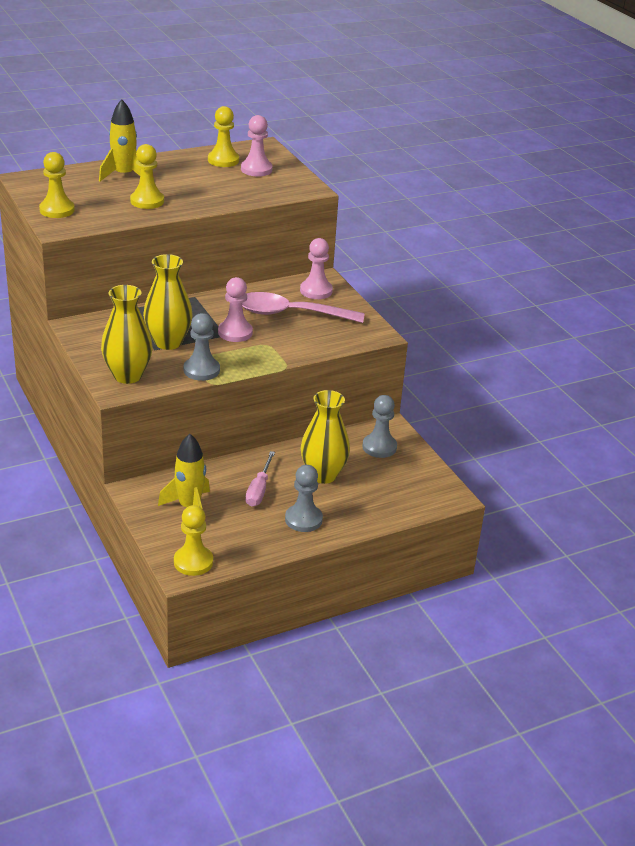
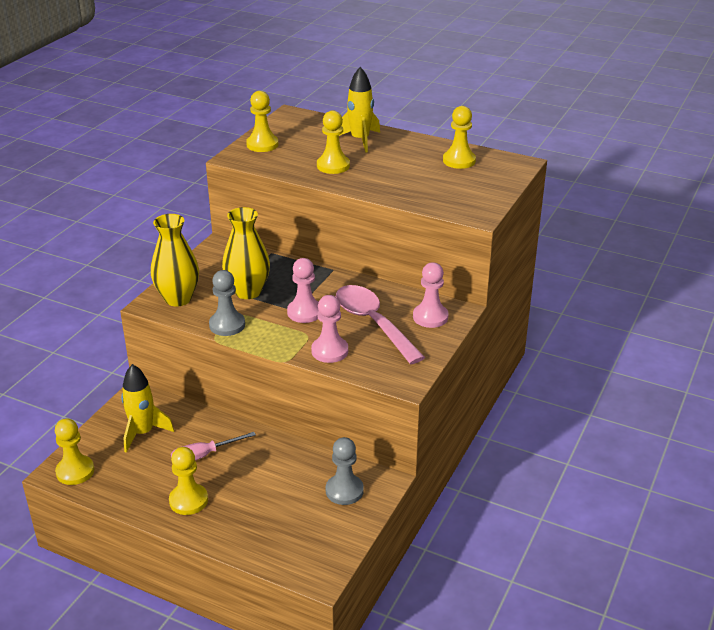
camera: 55 degrees right, 0 degrees up
pink pawn [241,115,273,176] -> pink pawn moved to [311,295,348,363]
grey pawn [285,465,323,532] -> yellow pawn [169,447,208,515]
yellow vase [301,390,350,484] -> none

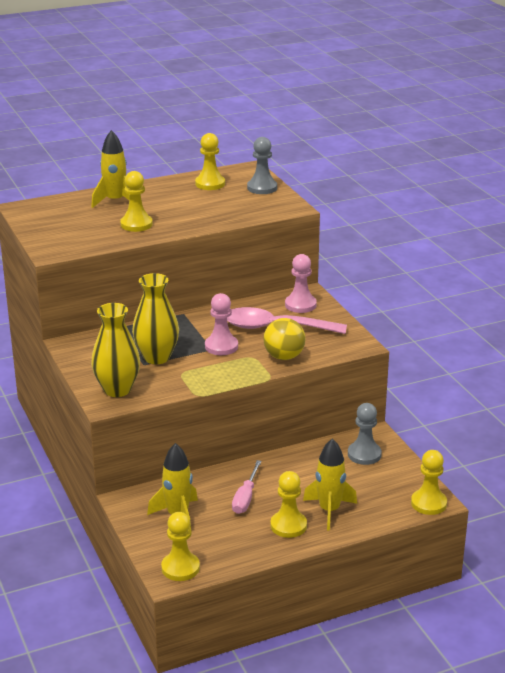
camera: 50 degrees left, 5 degrees down
grey pawn [209,270,245,336] -> grey pawn moved to [247,137,277,194]
yellow pawn [246,91,278,152] -> yellow pawn moved to [411,450,447,515]
pink pawn [311,295,348,363] -> yellow ball [263,318,306,360]
none -> yellow rocket [303,438,357,531]

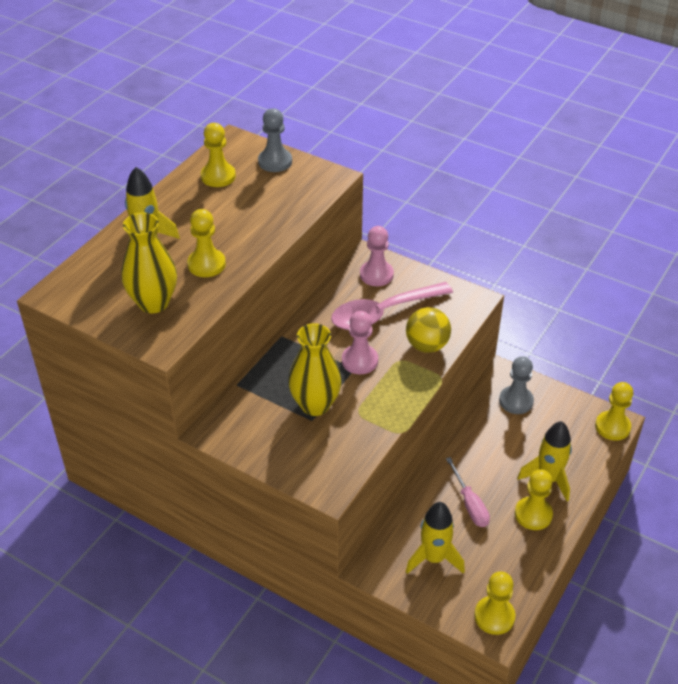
camera: 35 degrees left, 15 degrees up
yellow vase [91,303,140,397] -> yellow vase moved to [121,212,177,313]

